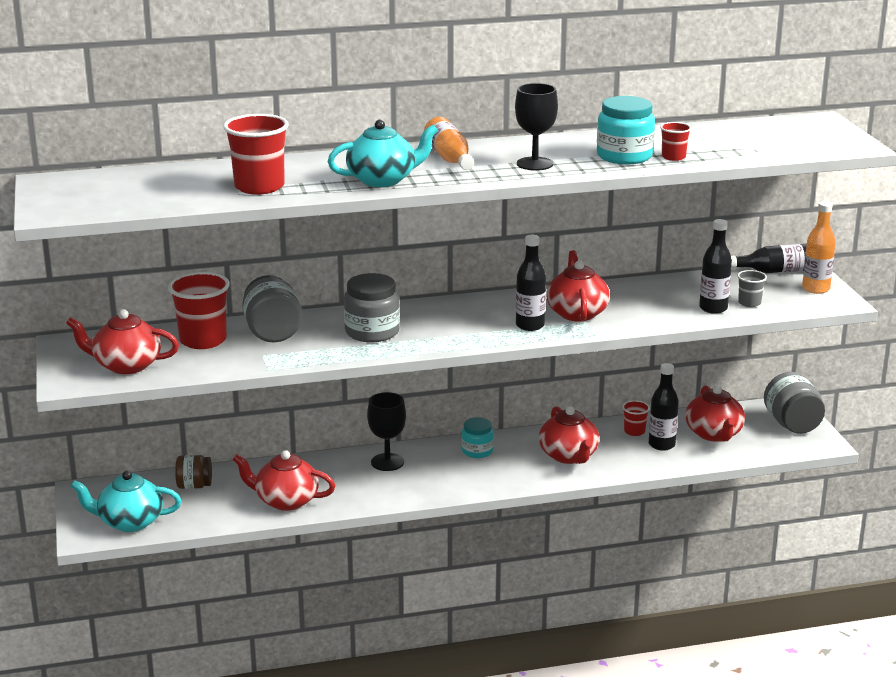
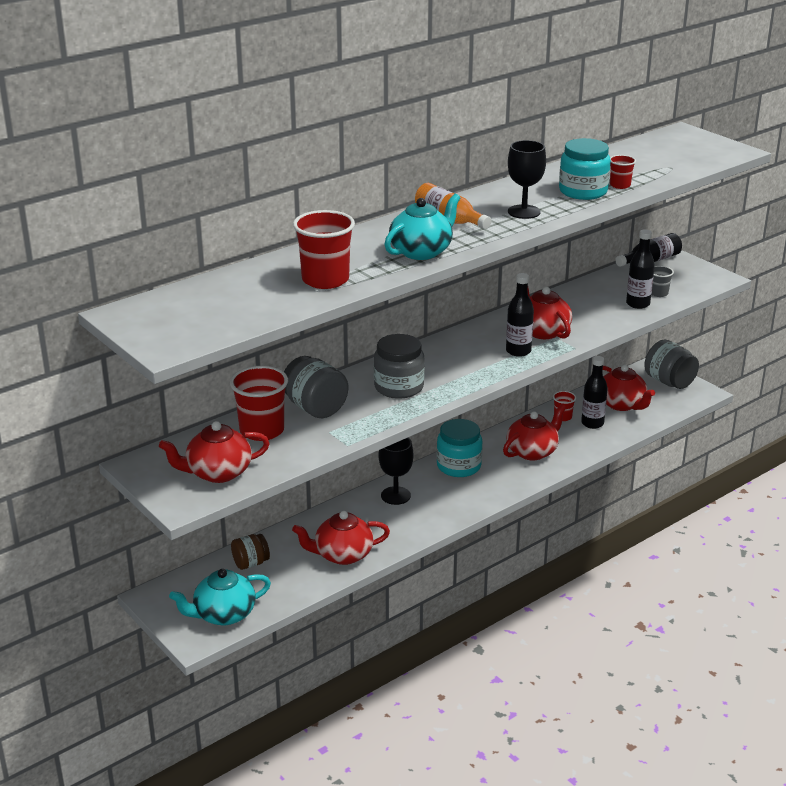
camera: 25 degrees left, 5 degrees up
turquoise jar [462,417,494,458] -> turquoise jar [437,419,482,477], size x1.60
red teapot [539,406,599,464] -> red teapot turned 90 degrees counterclockwise [503,404,566,460]
orange bottle [802,201,836,294] -> none

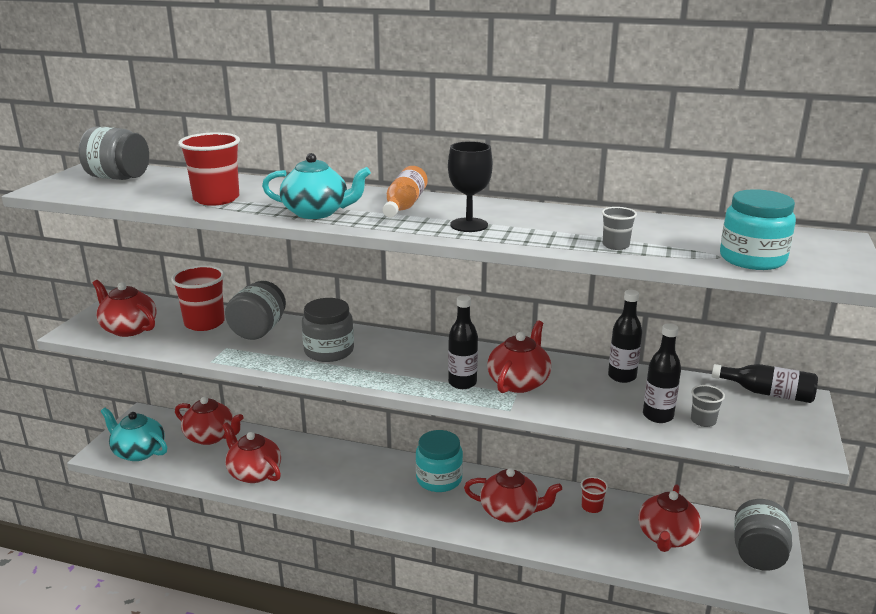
camera: 55 degrees right, 5 degrees down
brown jar [231,534,270,570] -> red teapot [175,397,244,445]
black goblet [378,438,413,505] -> none
turquoise jar [559,138,611,200] -> turquoise jar moved to [720,189,796,270]
black bottle [581,356,608,429] -> black bottle moved to [608,290,642,383]
red cup [610,155,636,189] -> grey cup [602,207,637,250]
none -> grey jar [78,127,149,180]

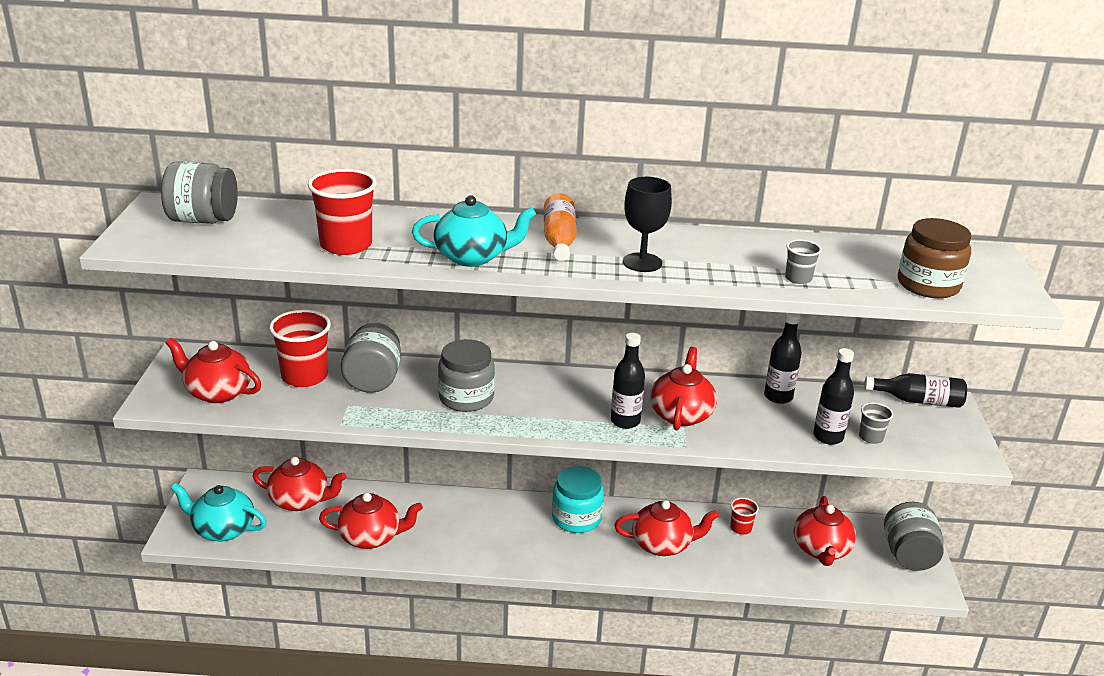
camera: 15 degrees left, 5 degrees up
red teapot [222,422,281,483] -> red teapot turned 150 degrees clockwise [319,493,423,549]
turquoise jar [720,189,796,270] -> brown jar [898,218,971,298]

